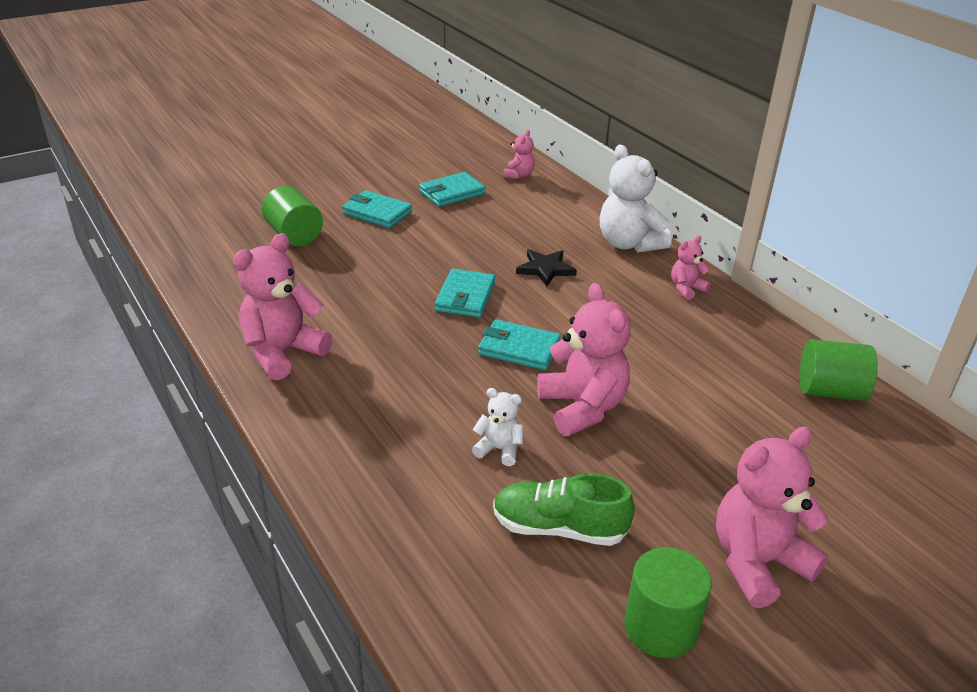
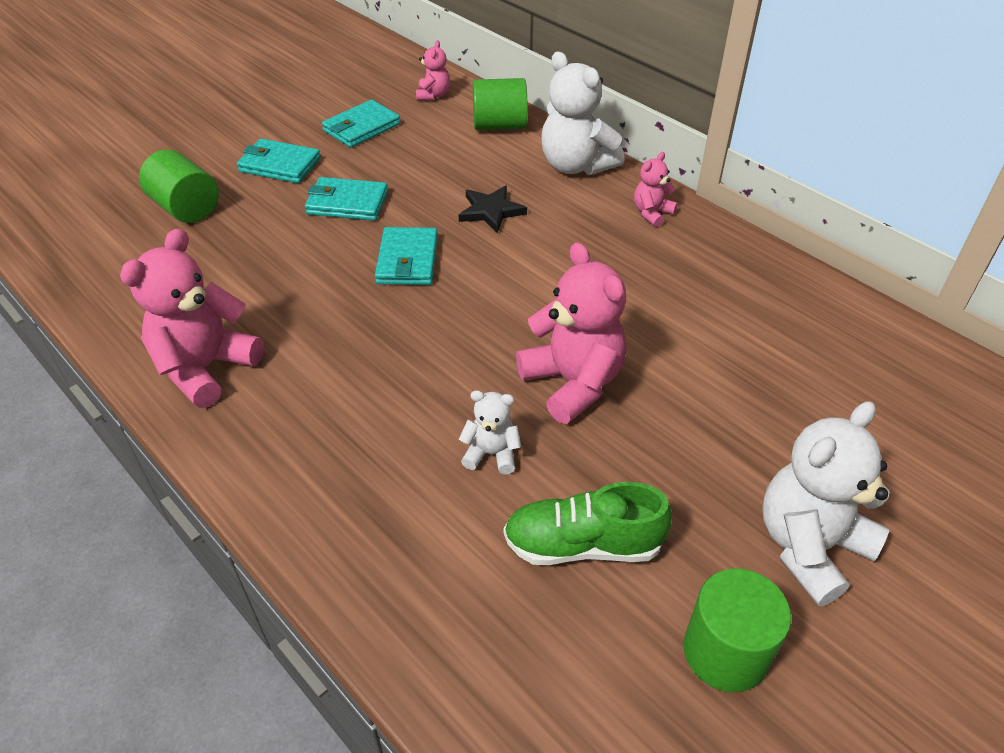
camera: 10 degrees left, 10 degrees up
turquoise wallet [478,319,561,370] -> turquoise wallet moved to [305,177,388,221]
pink teddy bear [716,427,829,609] -> white teddy bear [762,401,890,606]
green cylinder [799,339,878,401] -> green cylinder moved to [473,78,528,130]

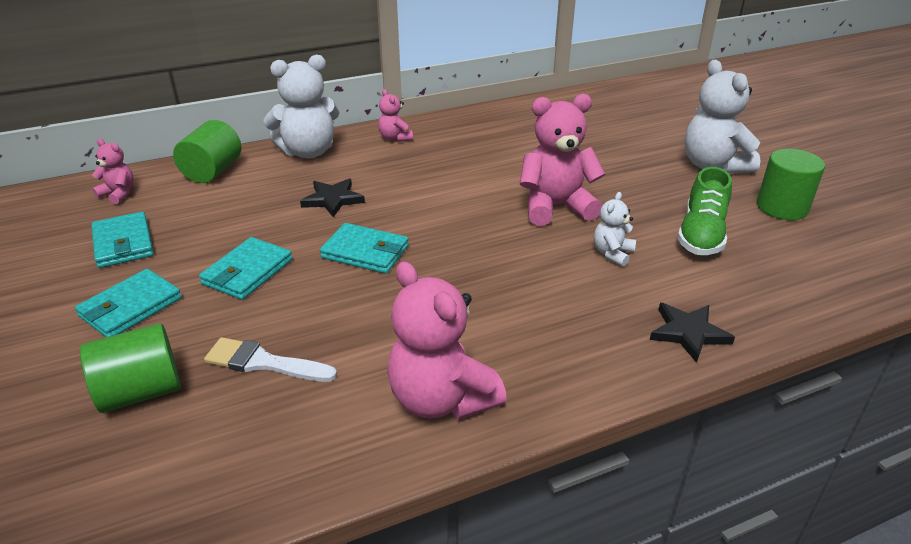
camera: 70 degrees left, 10 degrees down
none -> white brush [204,337,337,382]
none -> black star [650,303,735,363]

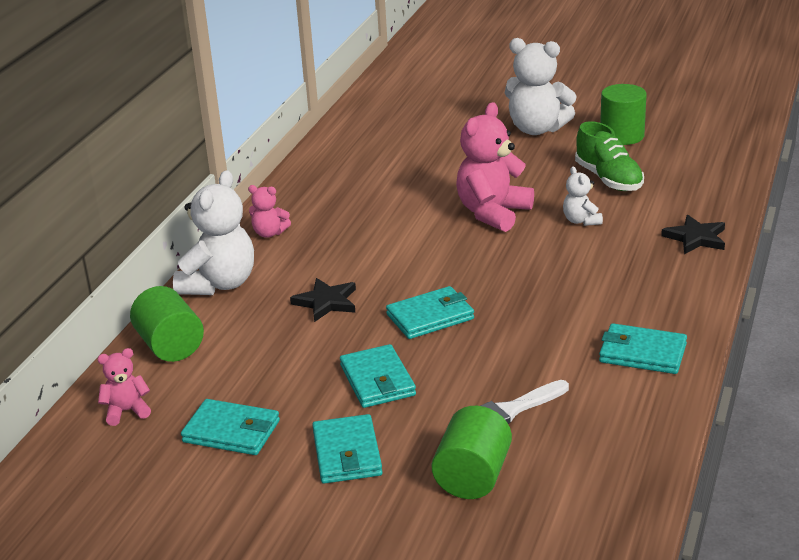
camera: 45 degrees left, 5 degrees down
pink teddy bear [387,261,507,420] -> turquoise wallet [599,323,687,374]

